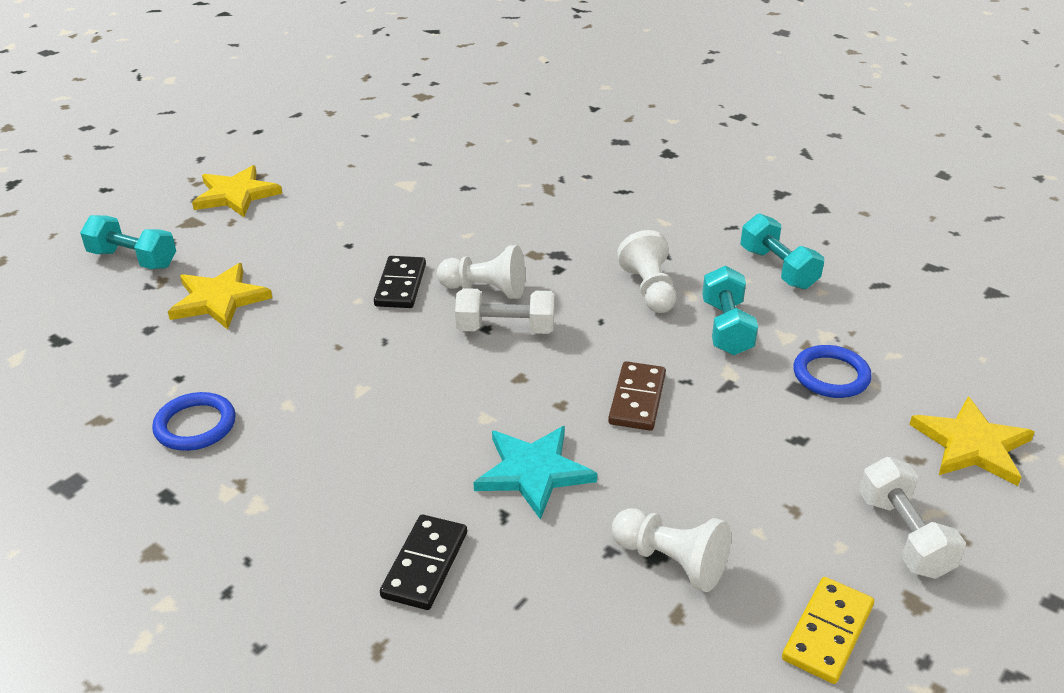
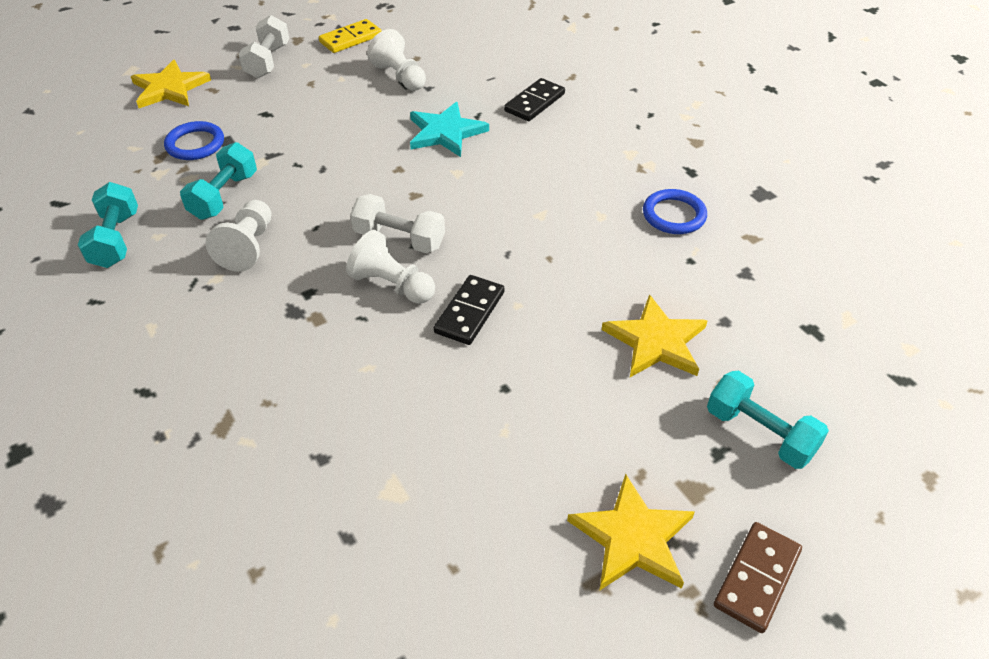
camera: 160 degrees left, 10 degrees up
brown domino [608,361,666,431] -> brown domino moved to [714,522,802,633]

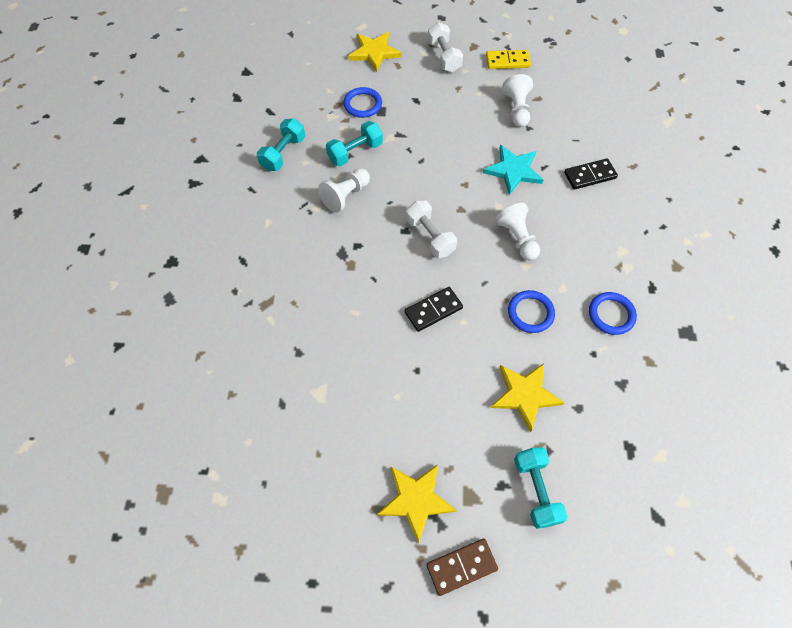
camera: 35 degrees right, 15 degrees up
white dumbbell [238,15,289,78] -> white dumbbell turned 60 degrees counterclockwise [427,22,463,72]
white pawn [346,230,435,304] -> white pawn moved to [495,203,540,260]
none -> blue ring [508,290,555,333]

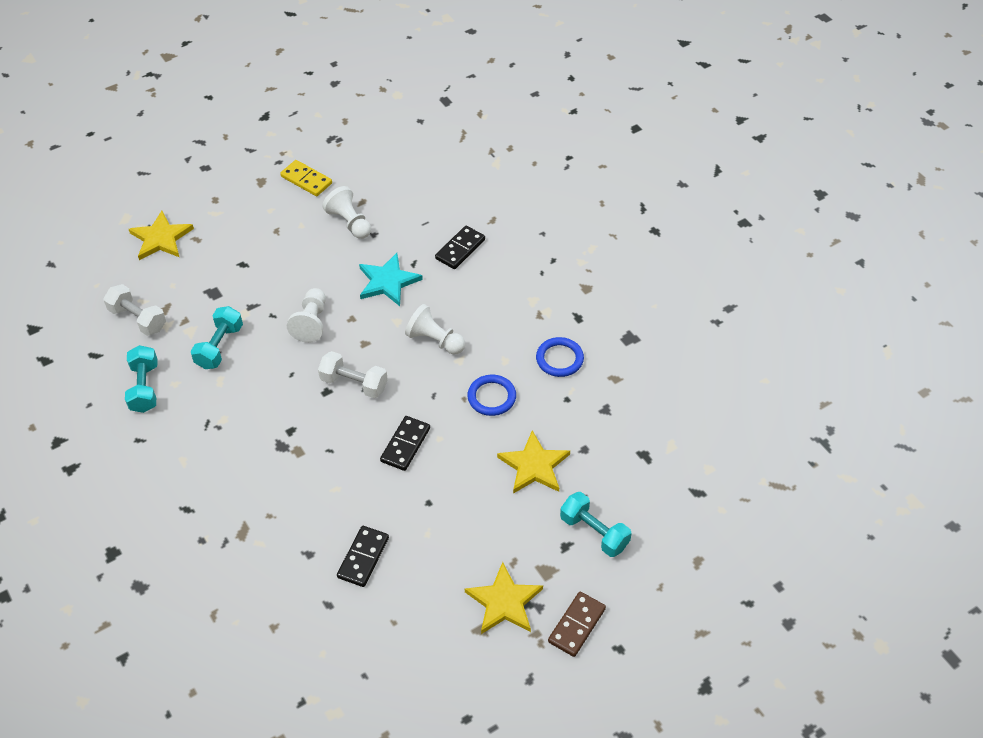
camera: 35 degrees left, 10 degrees down
white pawn [318,168,370,213] -> white pawn moved to [287,288,326,343]
blue ring [343,87,382,118] -> none
white dumbbell [427,22,463,72] -> white dumbbell moved to [103,284,166,336]
yellow domino [486,50,531,69] -> yellow domino turned 75 degrees clockwise [280,160,332,196]
none -> black domino [337,526,389,587]

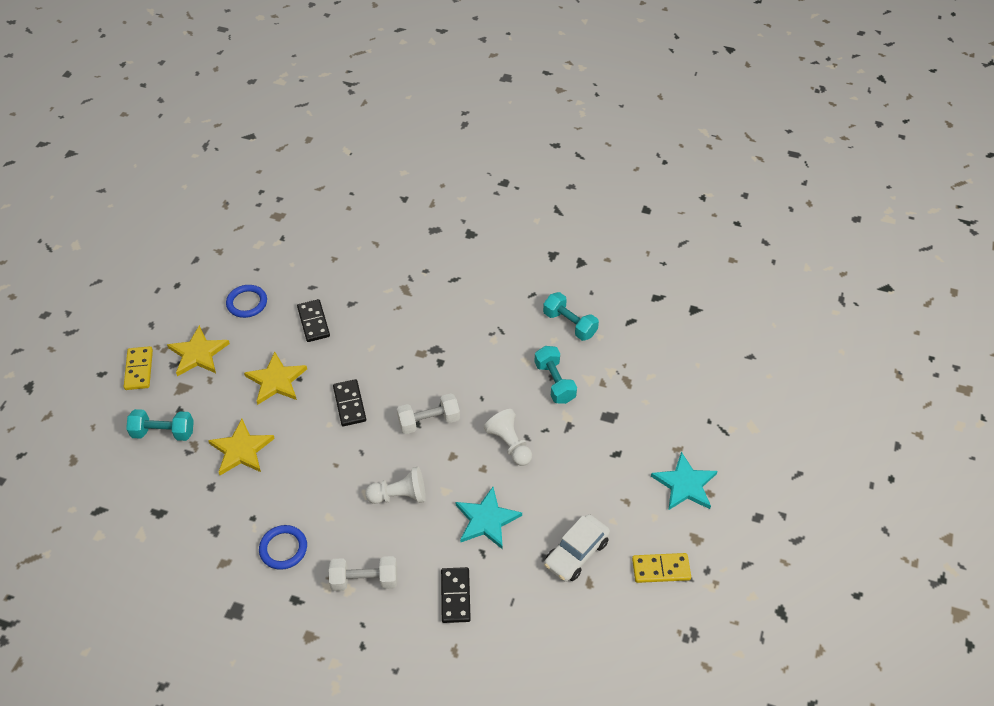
camera: 140 degrees right, 0 degrees up
white dumbbell [103,284,166,336] -> white dumbbell moved to [329,556,397,591]
yellow star [129,211,194,260] -> yellow star moved to [244,352,307,405]
white pawn [322,186,371,239] -> white car [544,514,610,582]
blue ring [467,375,516,416] -> blue ring moved to [226,285,267,318]
brown domino [548,592,606,657] -> yellow domino [124,346,153,390]
none -> turquoise star [651,452,717,510]

